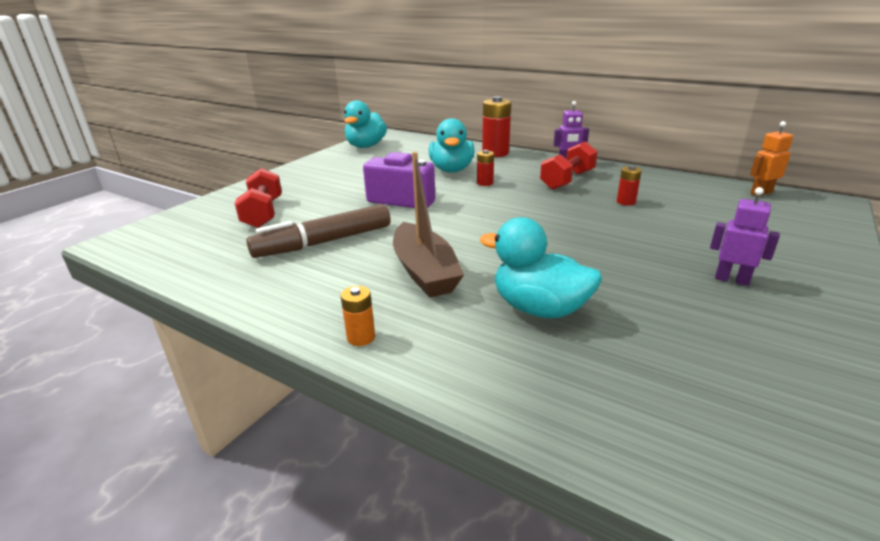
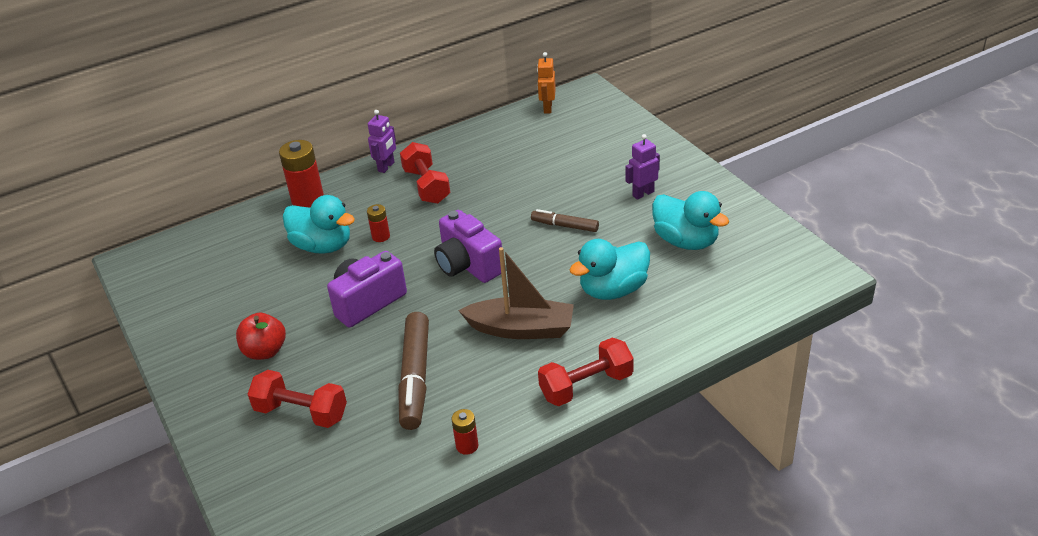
camera: 60 degrees left, 10 degrees up
orange battery [341,286,375,346] -> red dumbbell [538,338,633,406]
turquoise duck [344,101,387,148] -> turquoise duck moved to [652,191,729,250]
red battery [617,165,642,205] -> red battery moved to [451,409,478,455]
none -> red apple [236,313,286,360]
none -> purple camera [434,210,502,283]
none -> brown marker [531,209,599,232]

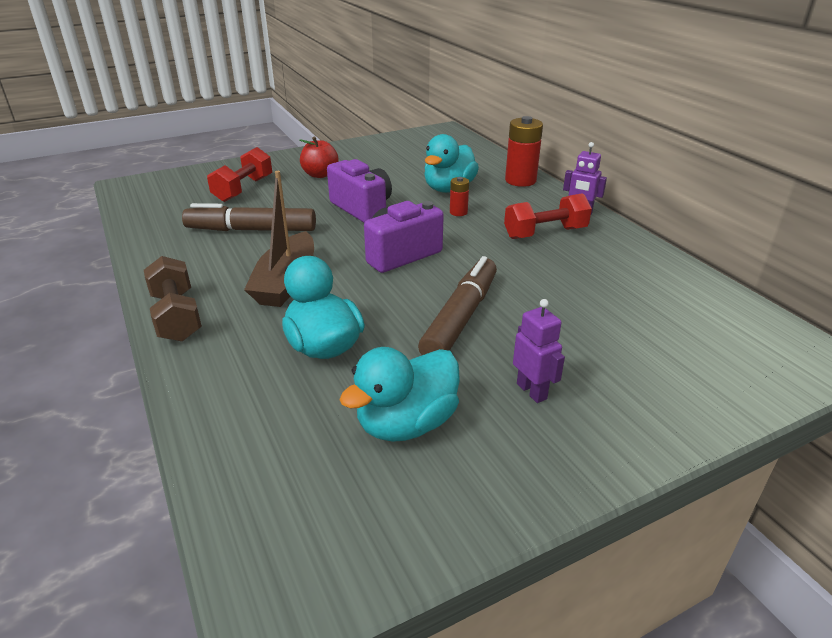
camera: 90 degrees right, 5 degrees down
red battery [451,409,478,455] -> none
brown marker [531,209,599,232] -> brown marker [418,256,497,355], size x1.80
orange robot [537,52,556,114] -> none
red dumbbell [538,338,633,406] -> brown dumbbell [144,256,202,342]

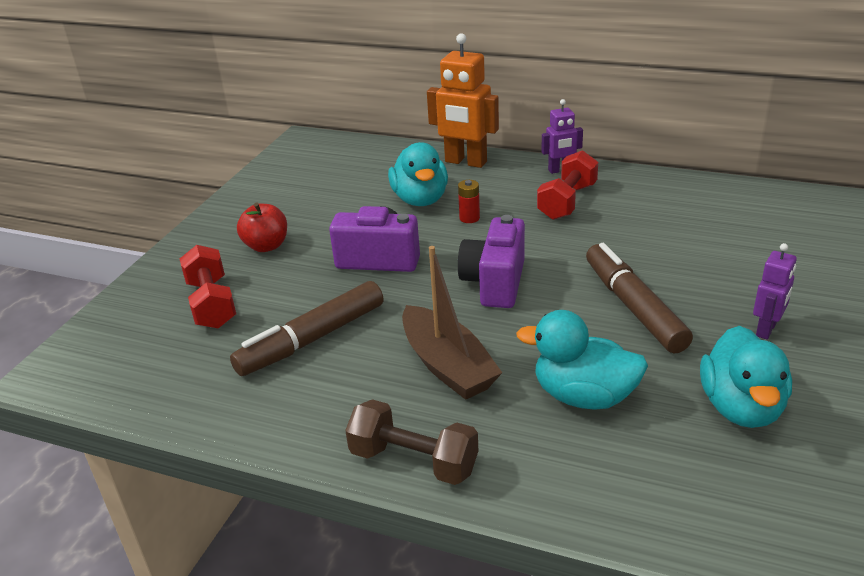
camera: 40 degrees left, 0 degrees up
red battery [505,116,543,187] -> orange robot [427,33,499,168]
purple robot [513,299,565,403] -> purple robot turned 105 degrees clockwise [753,243,797,340]

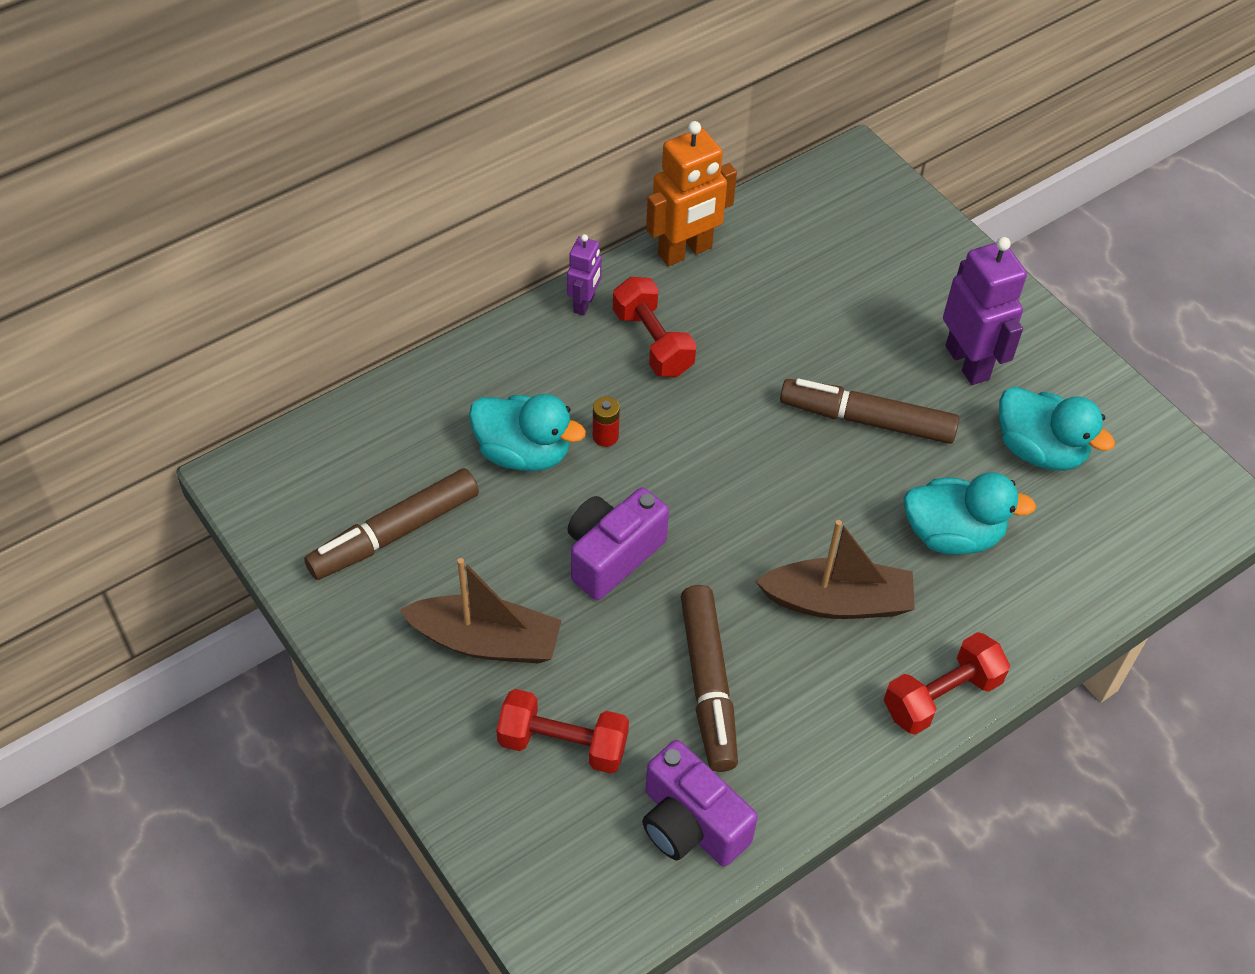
camera: 60 degrees left, 20 degrees up
red apple [237,203,287,252] -> brown boat [399,558,562,663]
brown dumbbell [345,399,478,485] -> red dumbbell [884,632,1010,735]
orange robot [427,33,499,168] -> orange robot moved to [646,121,737,266]
purple camera [458,215,525,308] -> purple camera moved to [642,740,758,866]
turquoise duck [516,310,648,410] -> turquoise duck turned 135 degrees counterclockwise [903,472,1036,555]
purple robot [753,243,797,340] -> purple robot [943,237,1027,385], size x1.78
none -> brown marker [304,468,479,580]

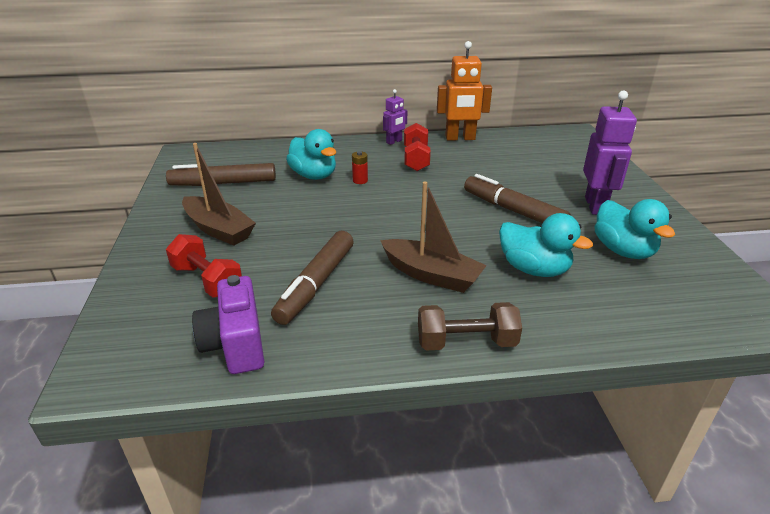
camera: 30 degrees right, 20 degrees down
purple camera [567,488,669,600] -> none
red dumbbell [884,632,1010,735] -> brown dumbbell [418,302,522,350]

